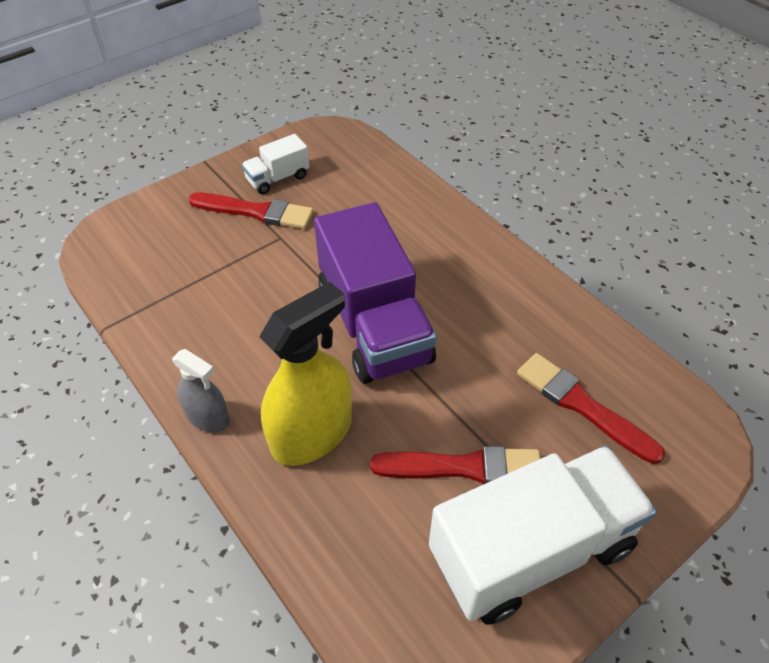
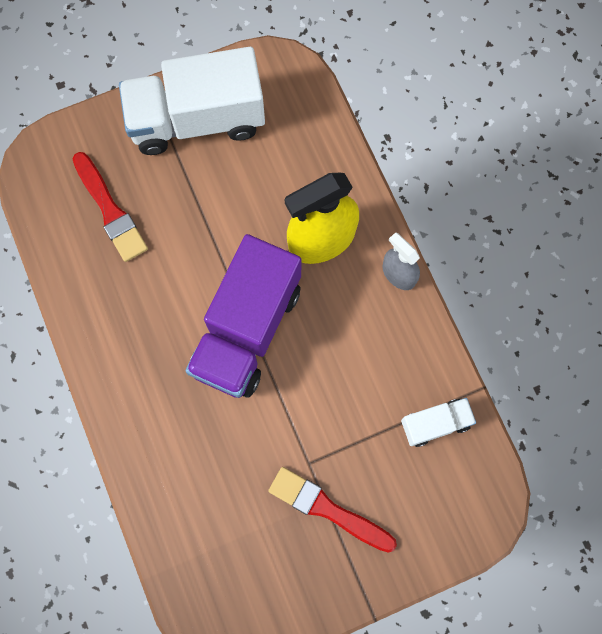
camera: 165 degrees left, 25 degrees up
white truck [242,134,309,194] -> white truck moved to [401,398,476,447]
purple truck [314,202,437,384] -> purple truck turned 150 degrees counterclockwise [186,234,301,398]
red brush [370,446,541,484] -> none

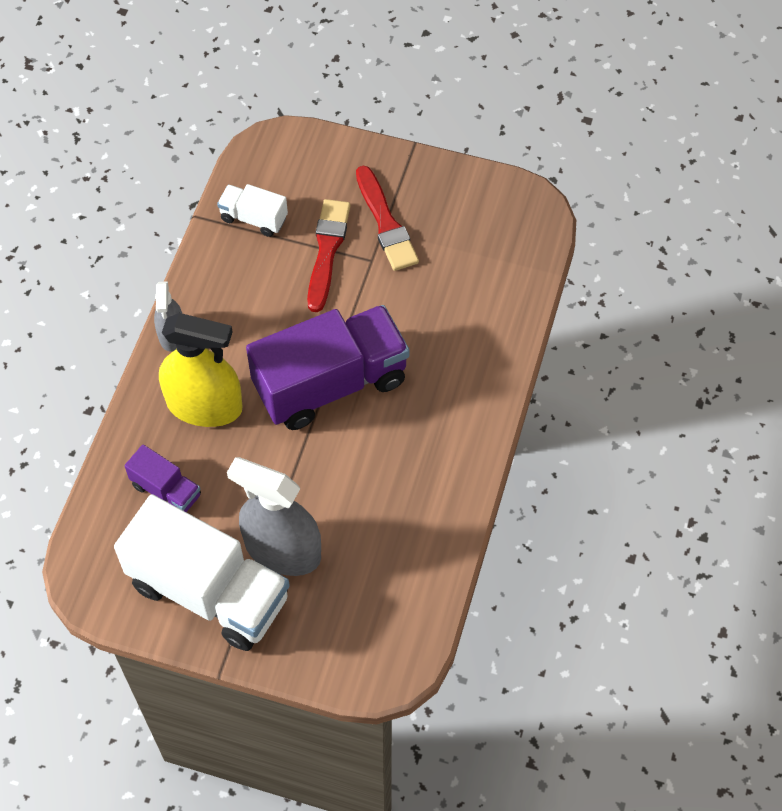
camera: 140 degrees left, 15 degrees down
red brush [73,152,148,262] -> red brush moved to [307,199,350,312]
none -> purple truck [125,444,201,512]
none -> grey spray bottle [227,457,321,576]

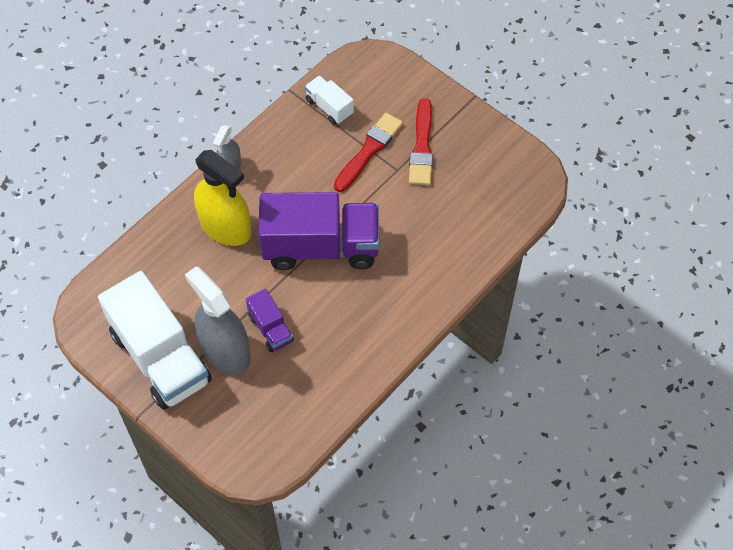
camera: 25 degrees right, 0 degrees up
purple truck [125,444,201,512] -> purple truck moved to [246,289,294,352]

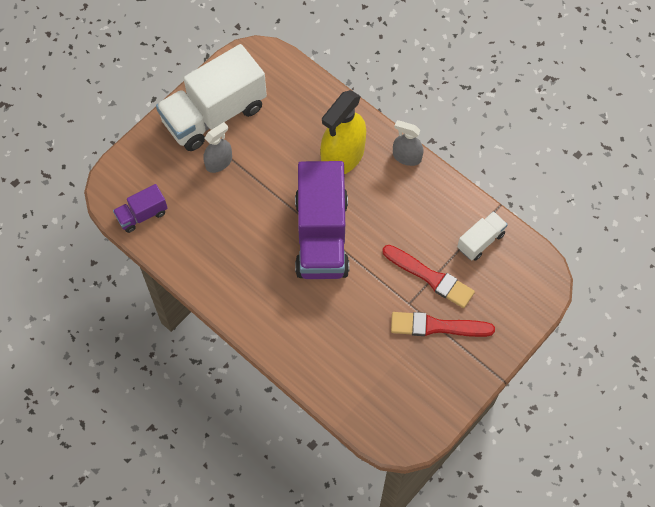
camera: 90 degrees right, 5 degrees up
grey spray bottle [185,266,251,374] -> grey spray bottle [203,122,232,173], size x0.55
purple truck [246,289,294,352] -> purple truck moved to [113,184,168,233]

